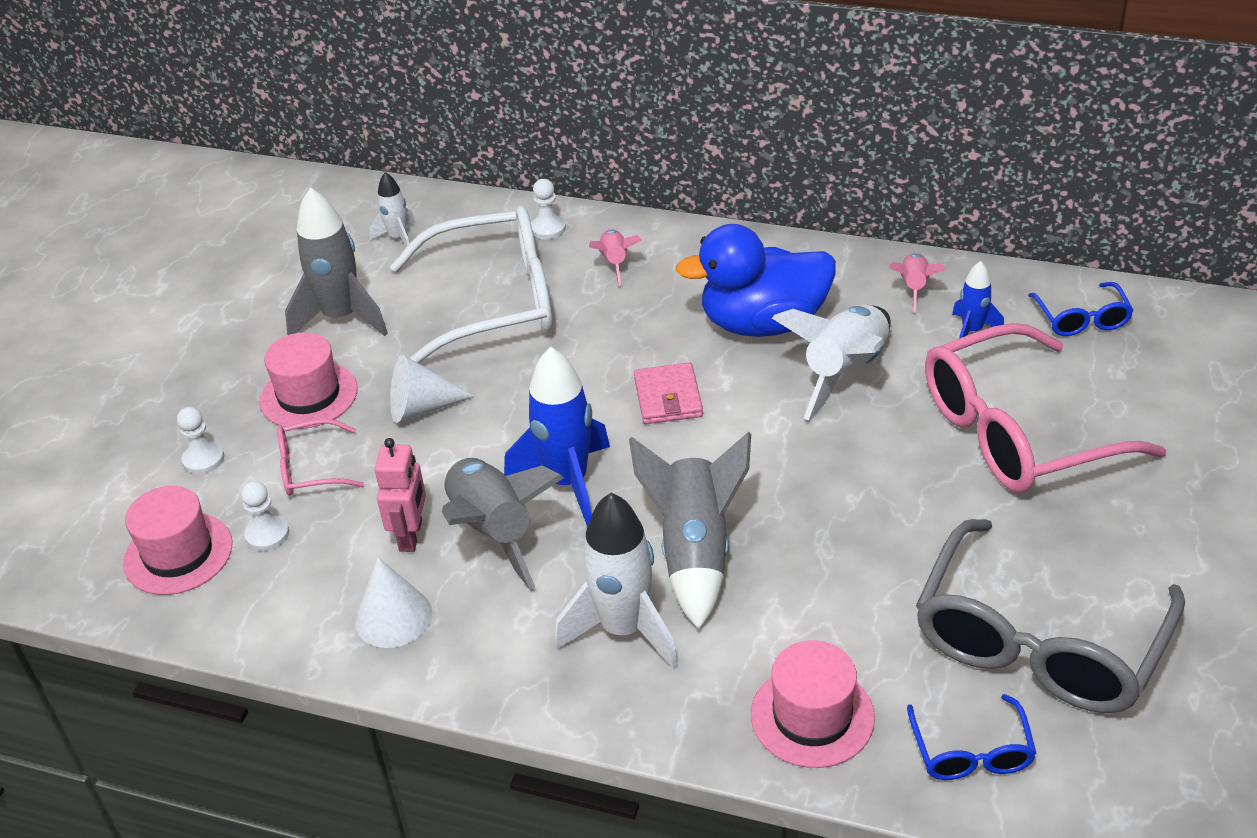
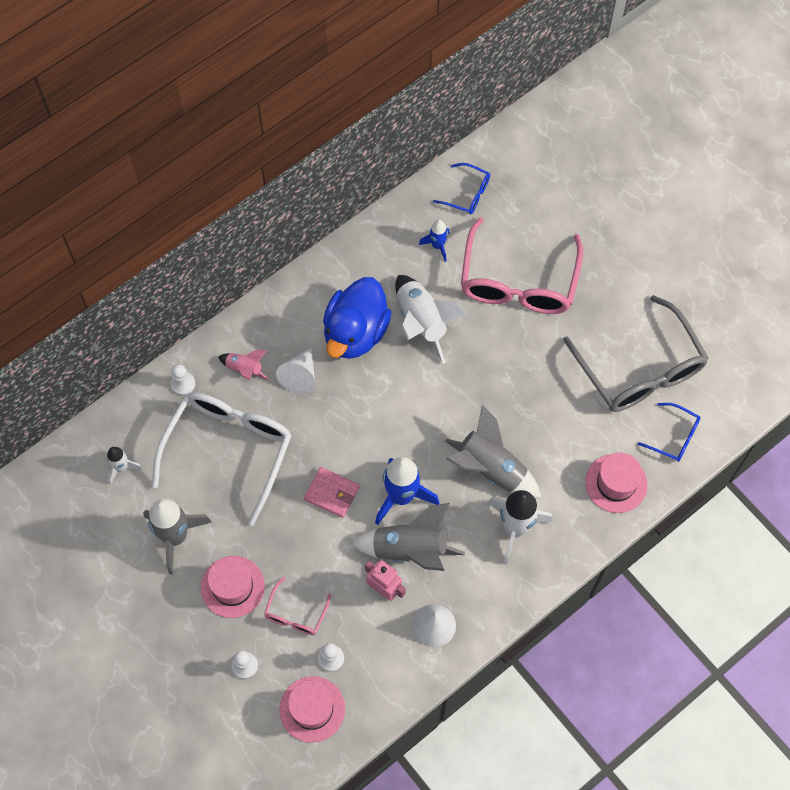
camera: 60 degrees left, 25 degrees up
white cone [390,355,475,423] -> white cone moved to [276,348,315,394]
pink wallet [634,362,703,424] -> pink wallet moved to [304,467,359,518]
pink rocket [889,253,946,313] -> none

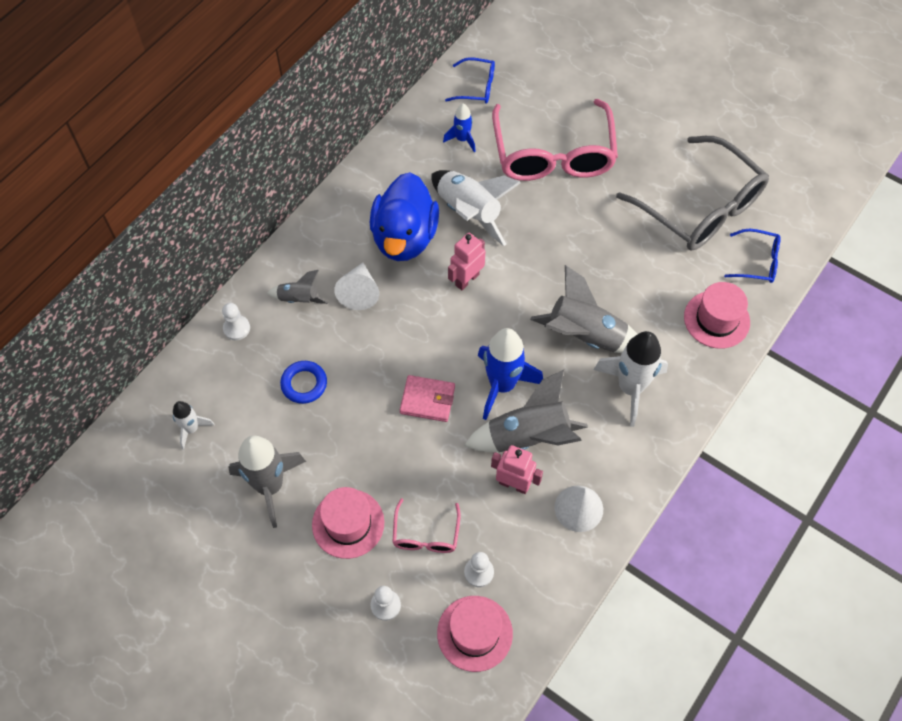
camera: 15 degrees left, 5 degrees down
white glasses [152,392,292,526] -> blue ring [280,361,327,404]
pink rocket [218,350,270,380] -> grey rocket [267,270,328,304]
none -> pink robot [448,233,485,290]

